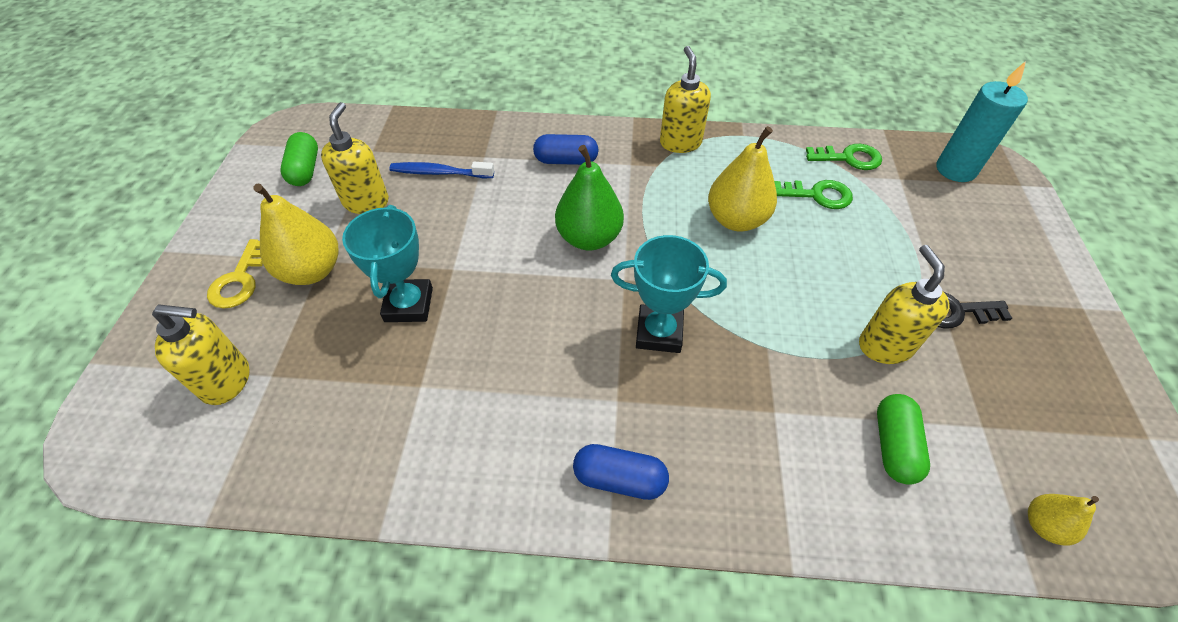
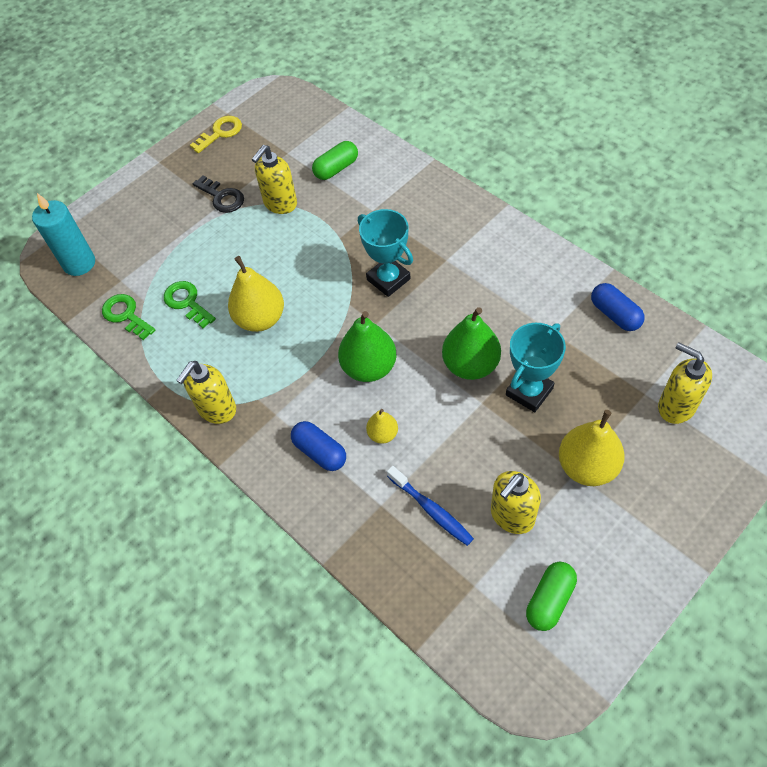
camera: 135 degrees left, 5 degrees up
yellow key [207,239,263,309] -> yellow key moved to [190,116,242,153]
blue capsule [573,444,669,500] -> blue capsule moved to [591,283,645,331]
yellow pear [1028,494,1099,546] -> yellow pear moved to [366,409,398,444]
none -> green pear [442,307,501,380]

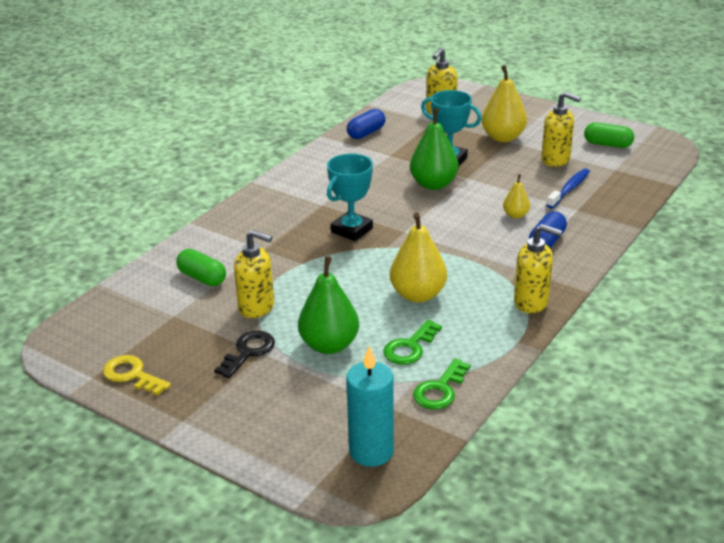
camera: 105 degrees left, 25 degrees down
green pear [338,311,397,382] -> green pear moved to [298,256,359,354]

